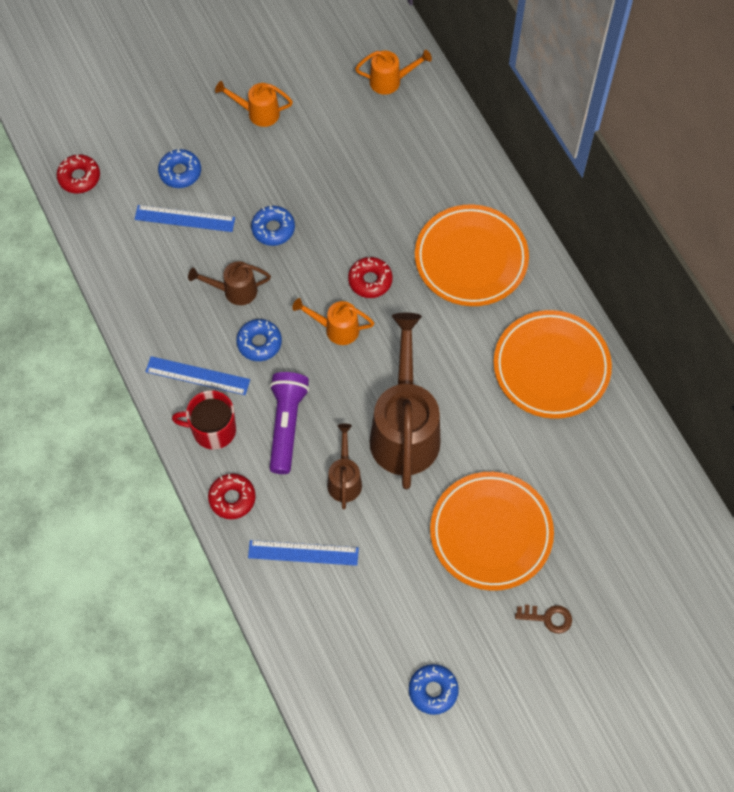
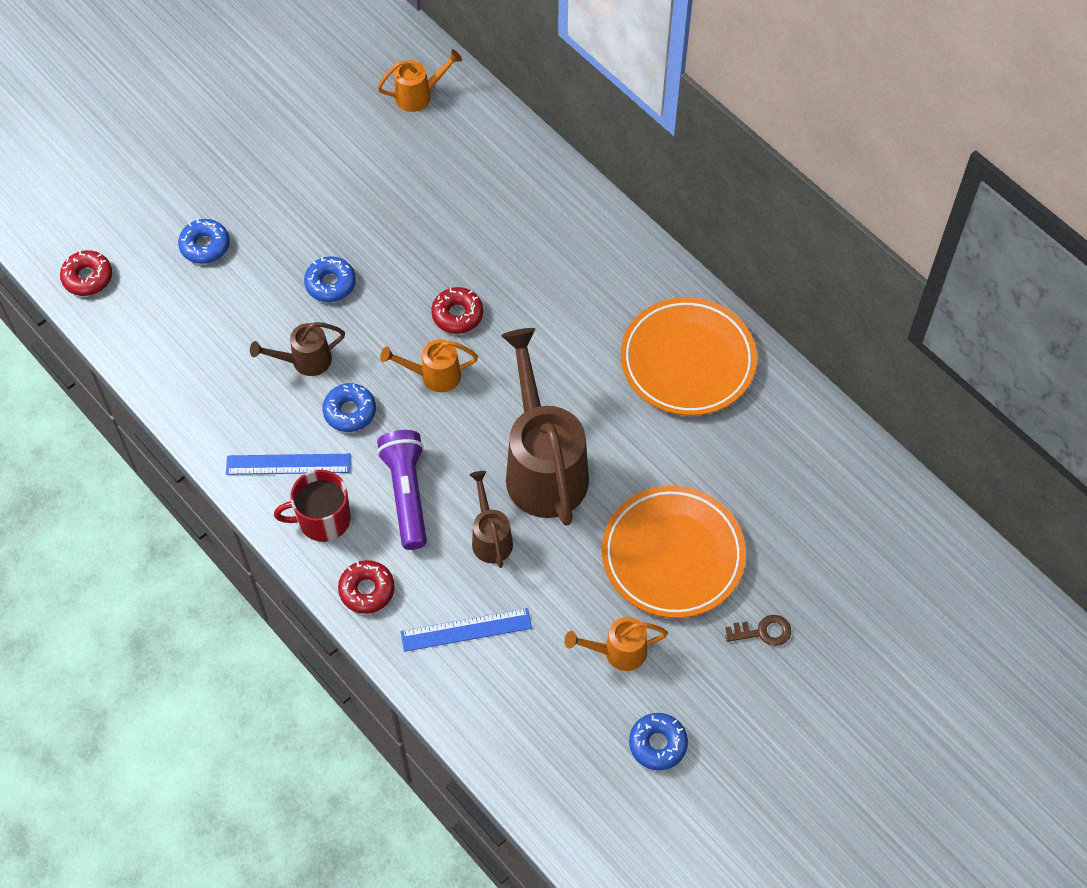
camera: 15 degrees left, 5 degrees down
blue ruler [135,205,235,232] -> none
orange watering can [215,81,293,127] -> orange watering can moved to [564,617,668,671]
orange plate [415,205,529,306] -> none

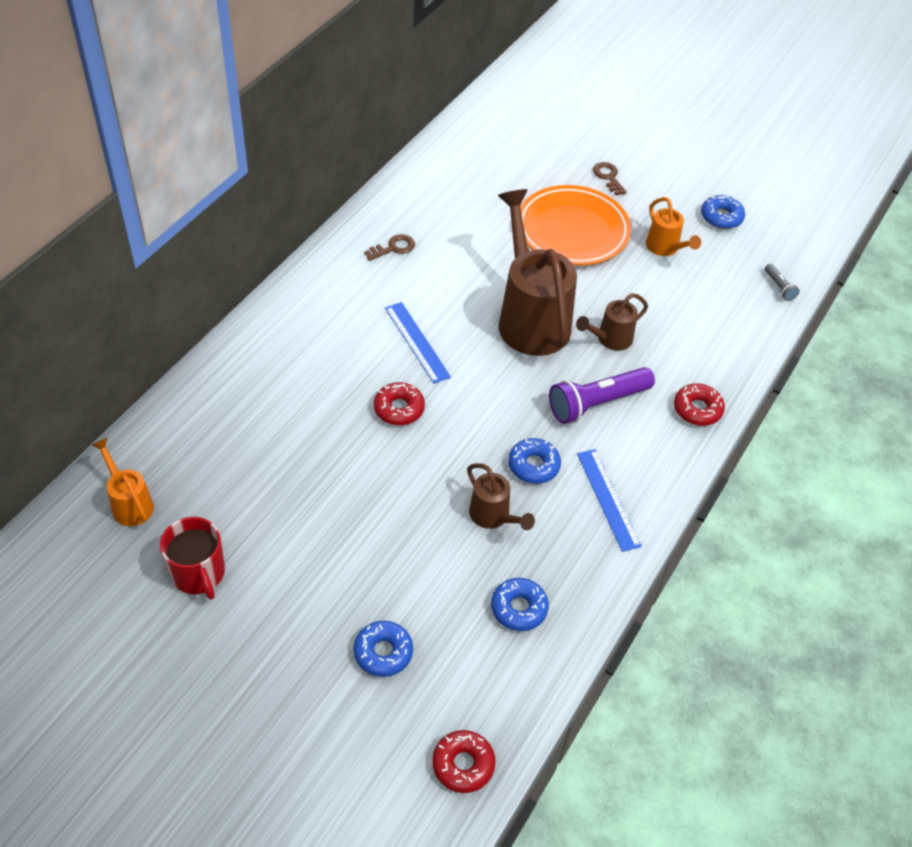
camera: 110 degrees left, 10 degrees down
red mug [274,470,351,542] -> red mug moved to [160,517,225,600]
blue donut [304,256,356,302] -> blue donut moved to [491,578,549,631]
orange watering can [380,339,478,392] -> none
blue ruler [401,608,532,652] -> blue ruler moved to [385,302,451,384]
brown watering can [501,328,589,526] -> brown watering can turned 105 degrees clockwise [498,189,577,356]
orange plate [621,297,757,416] -> brown key [365,234,415,261]
none -> grey flashlight [765,264,799,301]

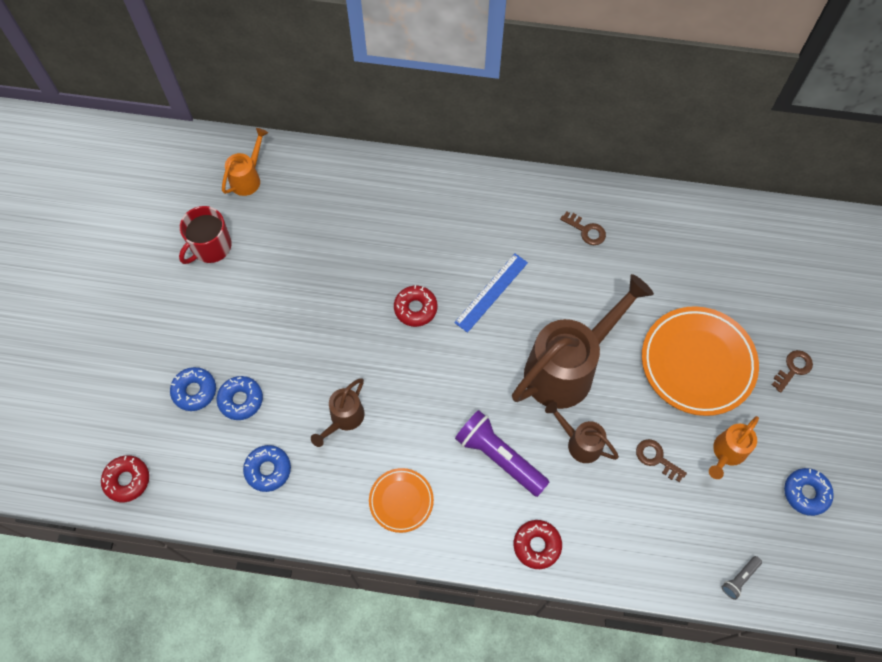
camera: 70 degrees right, 15 degrees up
blue donut [508,438,561,484] -> blue donut moved to [217,376,263,420]
blue ruler [577,449,642,552] -> orange plate [369,468,434,533]
none -> brown key [636,439,687,482]

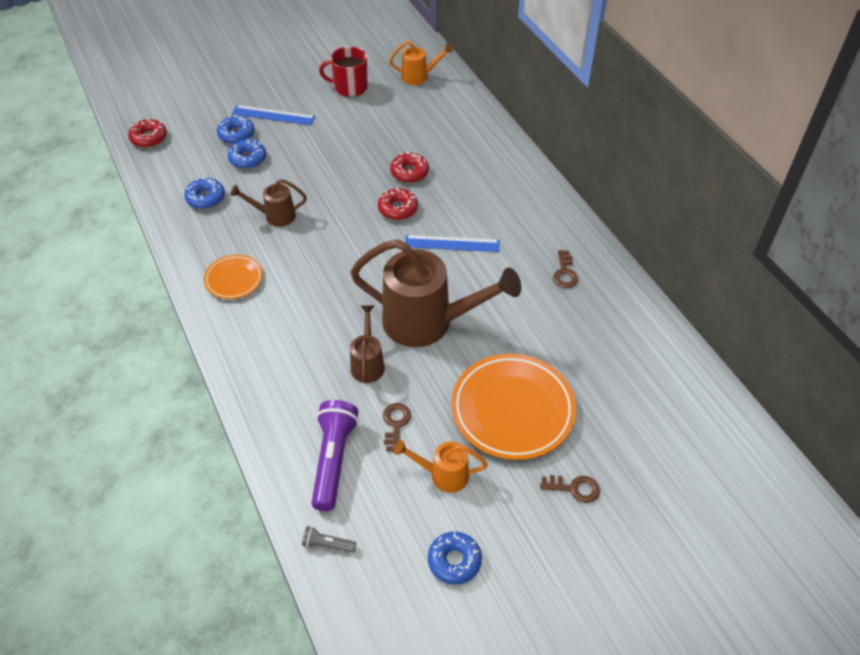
camera: 55 degrees right, 15 degrees down
purple flashlight [455,410,549,497] -> purple flashlight moved to [311,400,359,511]
red donut [514,520,562,569] -> red donut moved to [390,152,429,183]
none -> blue ruler [232,105,315,126]

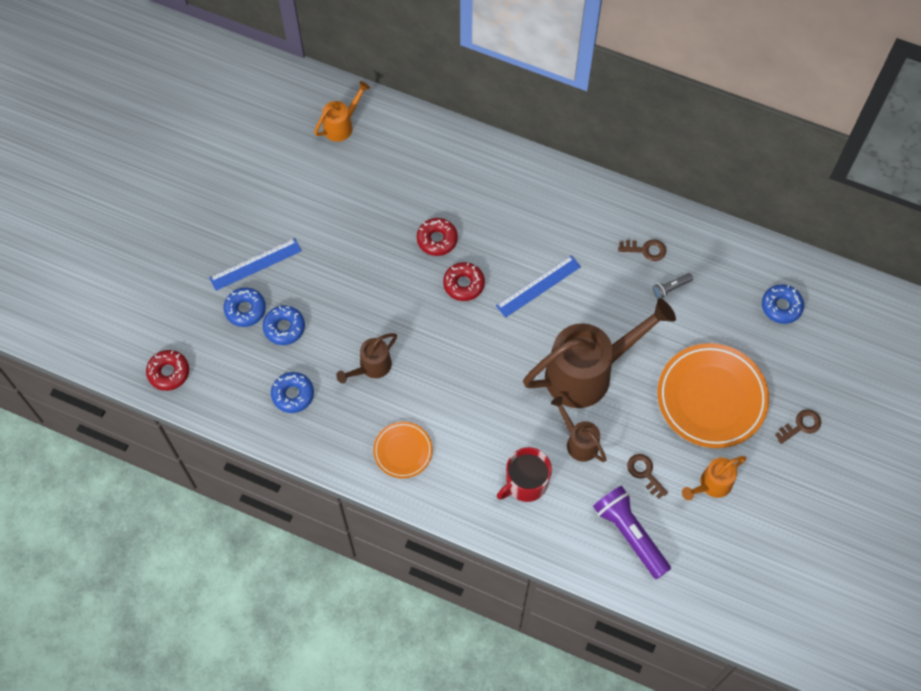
camera: 40 degrees left, 15 degrees up
grey flashlight [302,526,356,553] -> grey flashlight moved to [653,273,693,299]
red mug [319,46,368,97] -> red mug moved to [497,447,552,502]
blue donut [428,531,482,585] -> blue donut moved to [762,284,804,324]
brown key [553,250,578,288] -> brown key turned 45 degrees counterclockwise [618,239,666,261]

